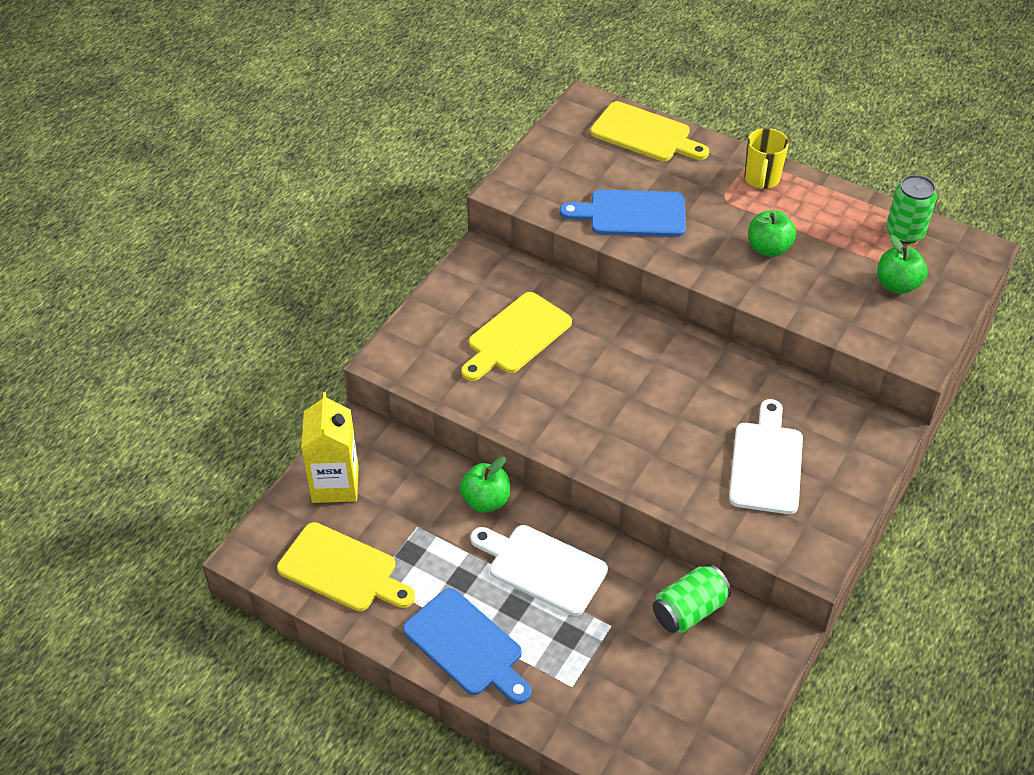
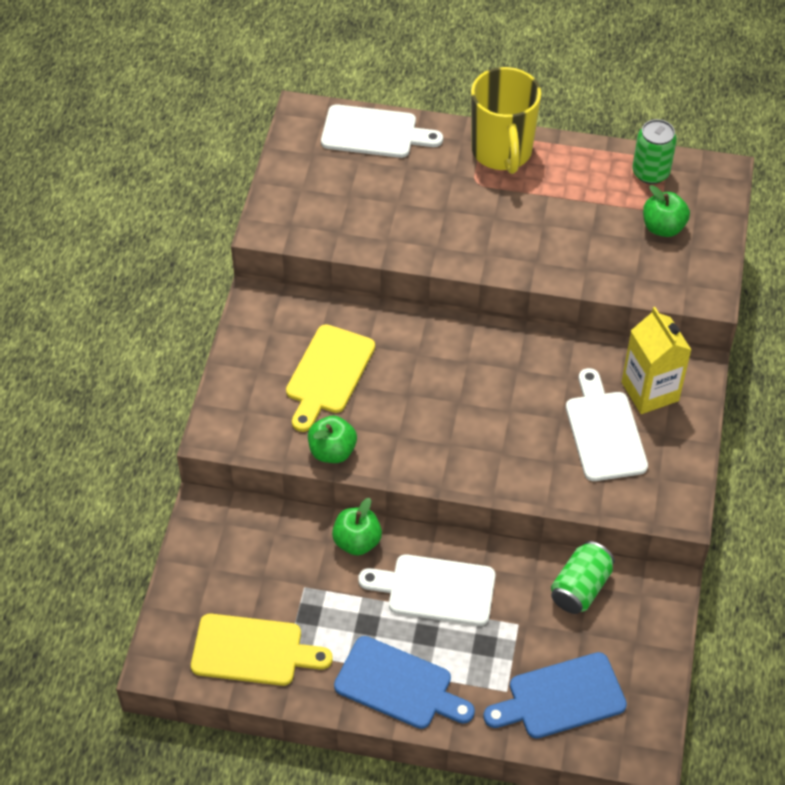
camera: 20 degrees left, 5 degrees up
yellow carton [301,392,359,503] -> yellow carton moved to [622,307,691,414]
blue cutting board [560,190,686,237] -> blue cutting board moved to [483,652,627,738]
yellow cutting board [590,101,709,161] -> white cutting board [321,104,443,158]
yellow mug [744,128,789,189] -> yellow mug [471,67,541,174], size x1.72
green apple [748,210,797,257] -> green apple moved to [308,415,357,463]

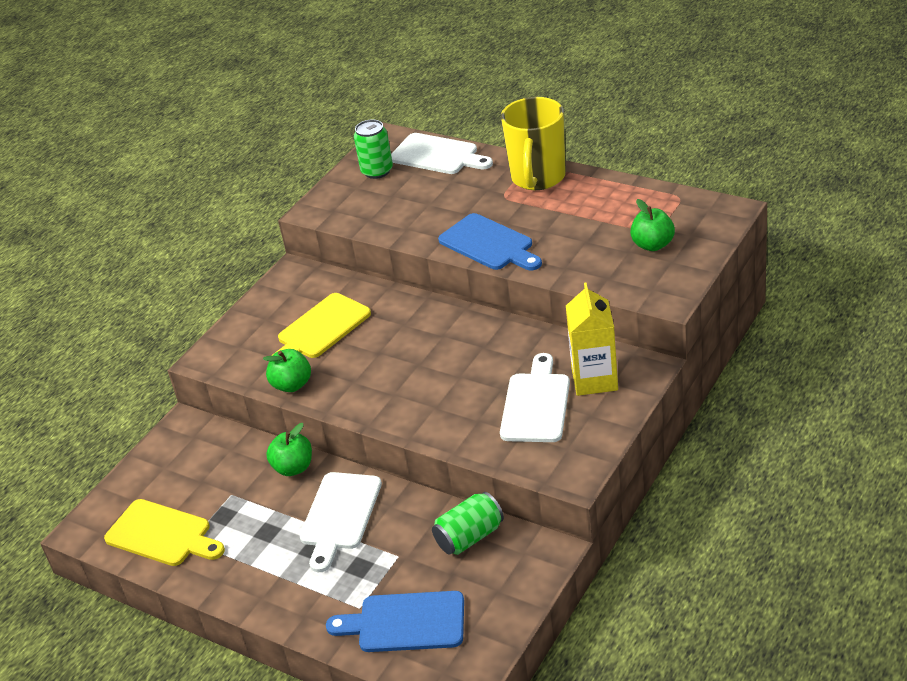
camera: 25 degrees right, 15 degrees down
blue cutting board [334,636,475,729] -> blue cutting board moved to [438,213,542,270]
white cutting board [358,554,495,626] -> white cutting board turned 105 degrees counterclockwise [300,472,382,572]
green can [633,119,677,184] -> green can moved to [354,120,393,179]

